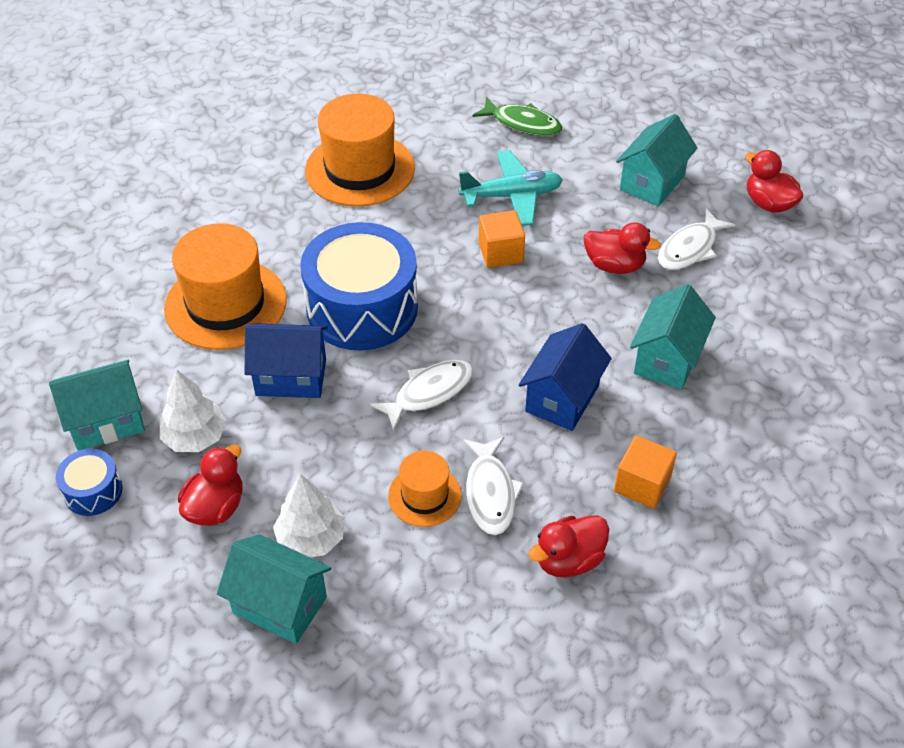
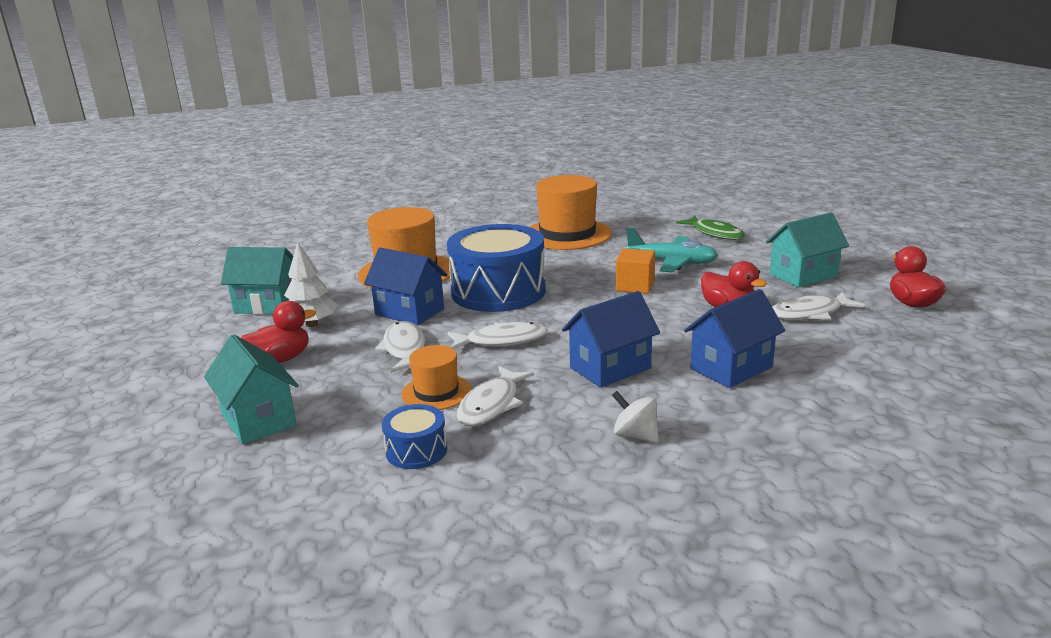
camera: 30 degrees right, 25 degrees down
blue drum [56,449,123,516] -> blue drum moved to [382,404,447,469]
white tree [273,474,345,557] -> none
red duck [529,515,609,577] -> none
orange cube [614,436,677,508] -> white spinning top [612,391,659,443]
turquoise house [630,284,716,390] -> blue house [684,289,785,388]
none -> white fish [375,321,425,373]

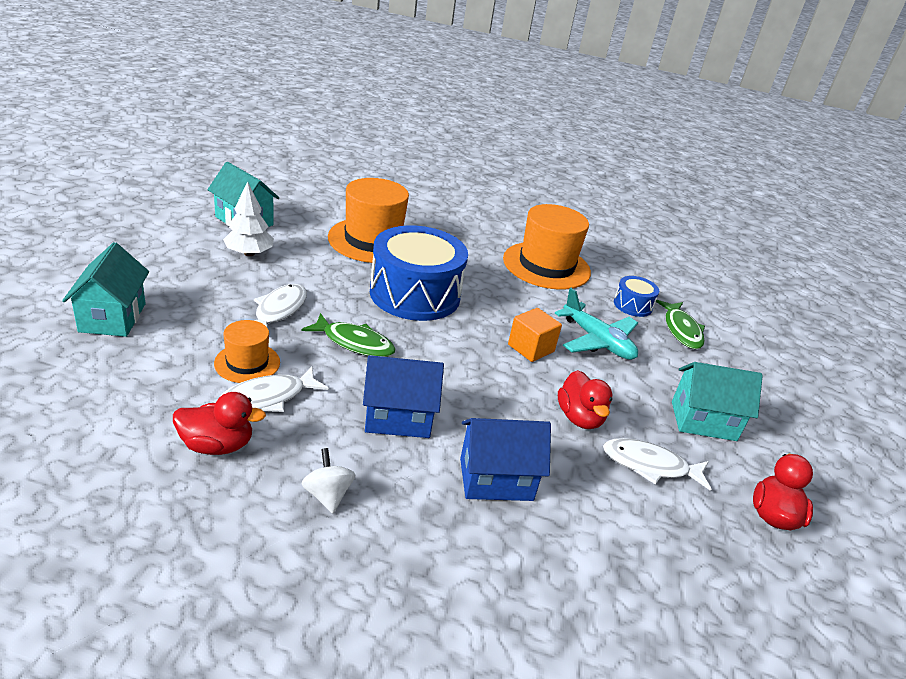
camera: 25 degrees right, 10 degrees up
red duck [241,301,316,363] -> red duck moved to [173,392,266,455]
blue house [364,247,448,326] -> none
blue drum [382,404,447,469] -> blue drum moved to [614,276,659,317]
white fish [448,322,548,349] -> green fish [302,313,396,357]

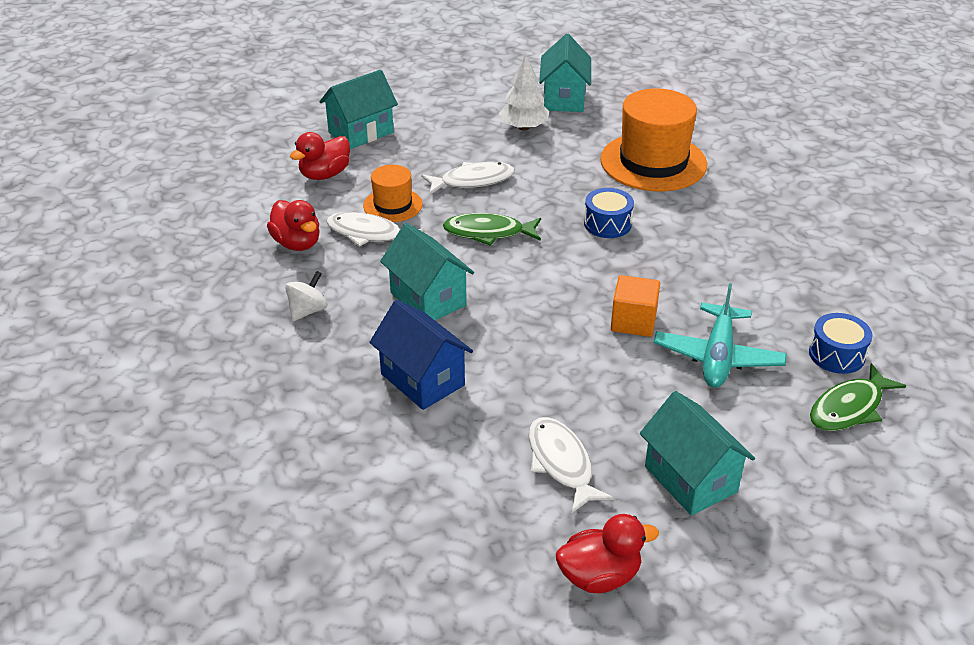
camera: 60 degrees right, 5 degrees up
green fish [302,313,396,357] -> green fish turned 105 degrees clockwise [443,213,541,246]
blue house [363,355,444,438] -> turquoise house [380,223,474,320]
blue drum [370,225,468,321] -> blue drum [584,188,634,238], size x0.46
orange hat [503,204,591,290] -> none
red duck [558,370,613,429] -> red duck moved to [290,132,350,180]

